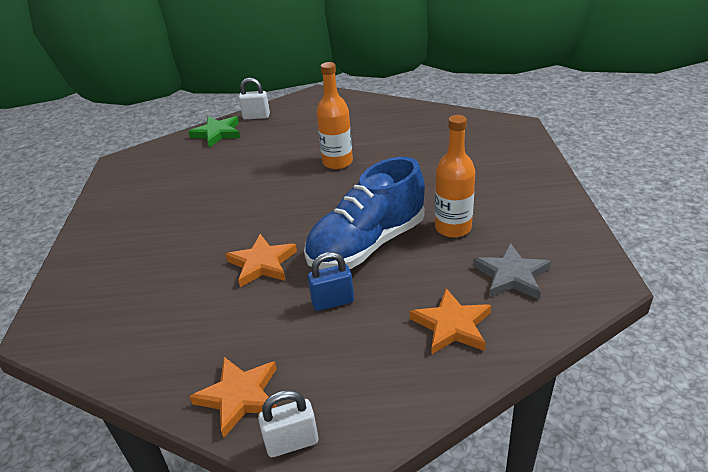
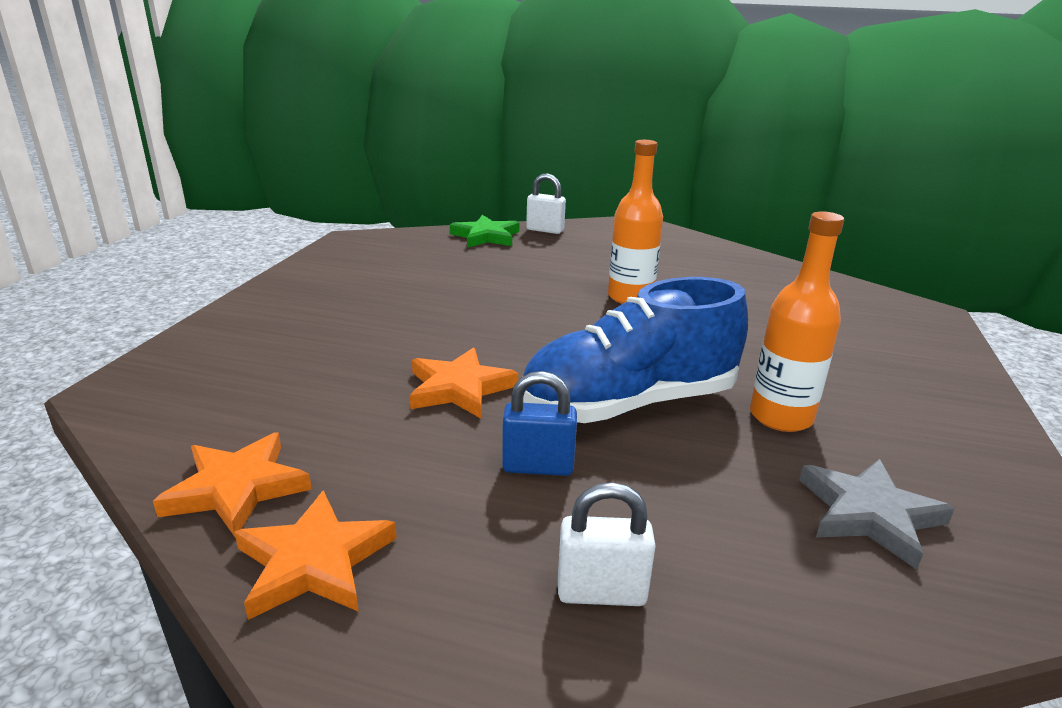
camera: 15 degrees right, 10 degrees down
white padlock [258,390,318,457] -> white padlock moved to [558,482,655,606]
orange star [410,288,491,354] -> orange star moved to [153,432,312,537]

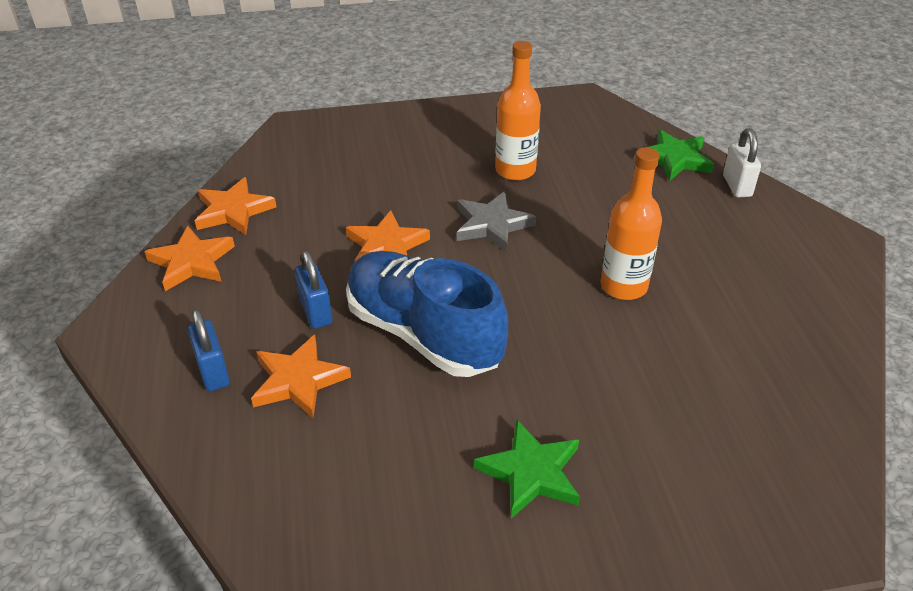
camera: 65 degrees right, 15 degrees up
white padlock [558,482,655,606] -> blue padlock [188,309,230,391]
orange bottle [750,211,844,432] -> orange bottle moved to [495,41,541,181]
grey star [799,459,955,570] -> grey star moved to [457,191,536,252]
none -> orange star [251,335,351,418]
none -> green star [474,419,580,519]

